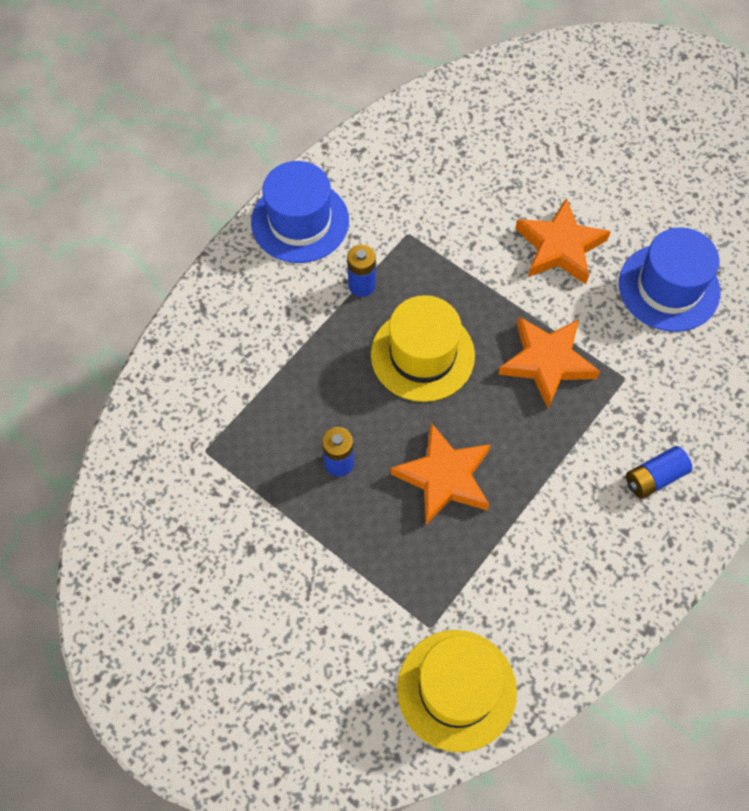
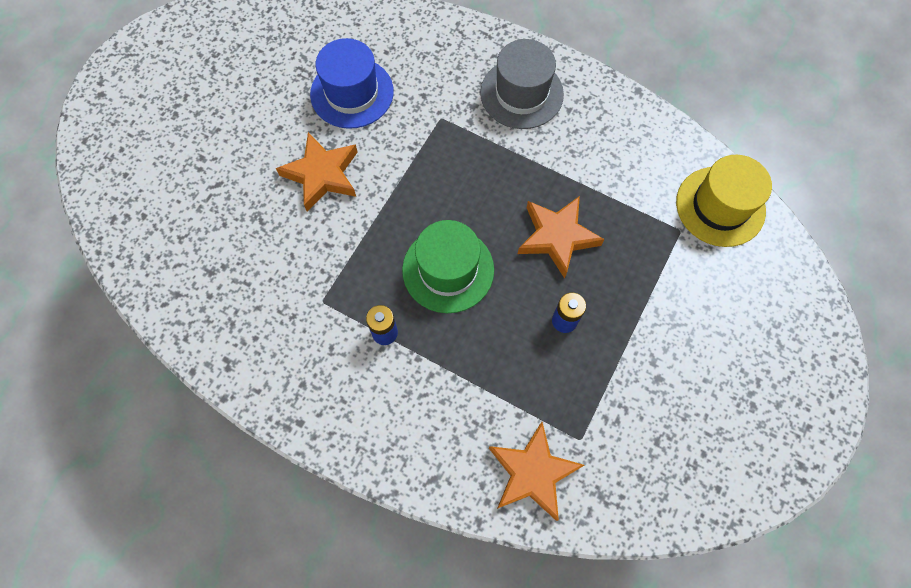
camera: 100 degrees left, 5 degrees up
blue hat [251,161,349,263] -> none
yellow hat [371,295,475,402] -> green hat [402,220,494,313]
orange star [498,317,600,408] -> orange star moved to [489,422,584,521]
blue battery [626,446,692,499] -> grey hat [480,39,564,129]

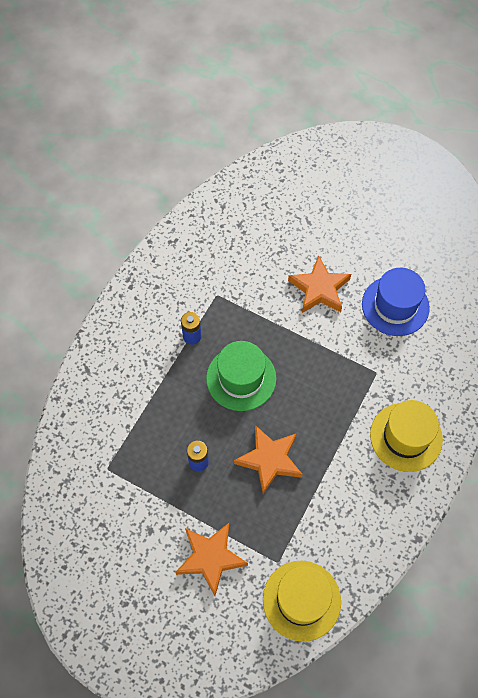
camera: 90 degrees right, 5 degrees down
grey hat [480,39,564,129] -> yellow hat [370,400,443,472]
orange star [489,422,584,521] -> orange star moved to [175,523,248,596]

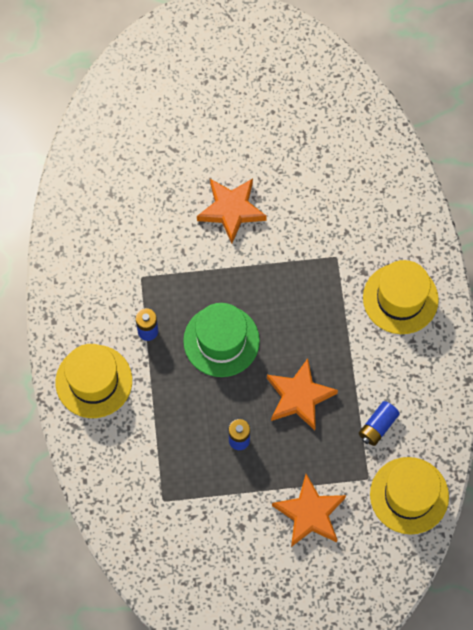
camera: 35 degrees left, 5 degrees up
blue hat [362,268,430,336] -> none
none -> yellow hat [55,344,132,418]
none -> blue battery [359,401,400,446]

